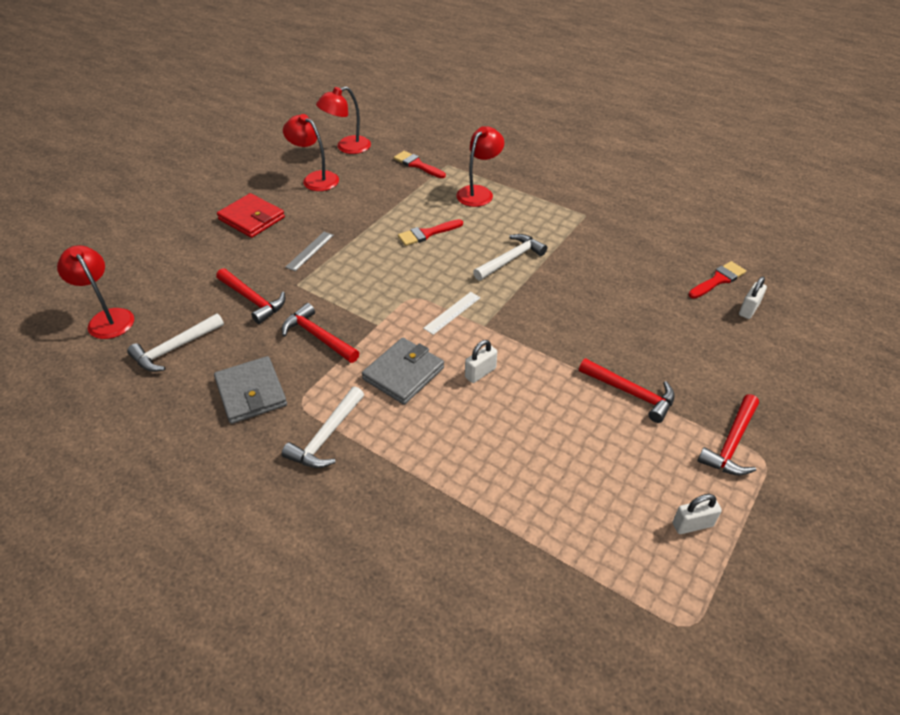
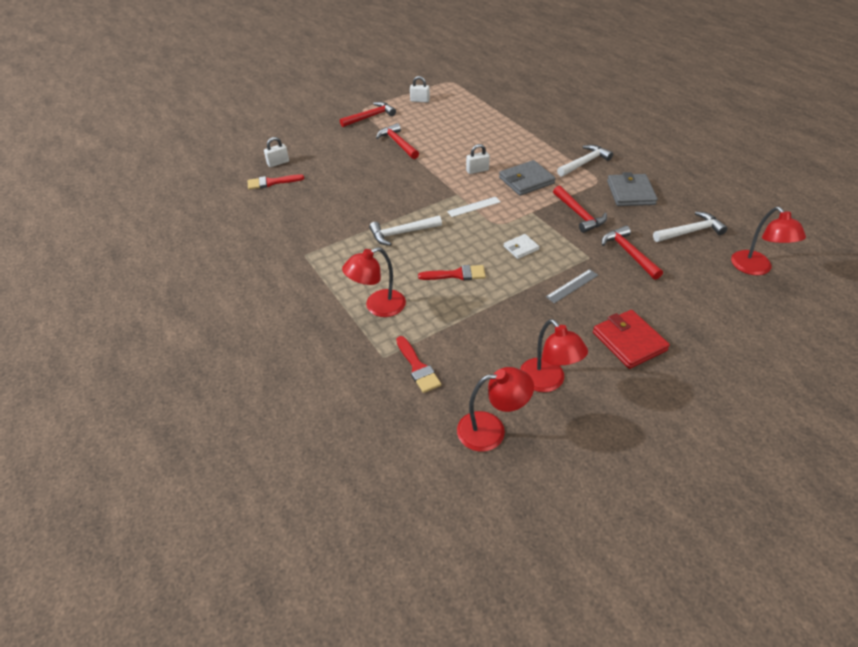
camera: 155 degrees left, 0 degrees up
none -> white wallet [504,234,540,259]

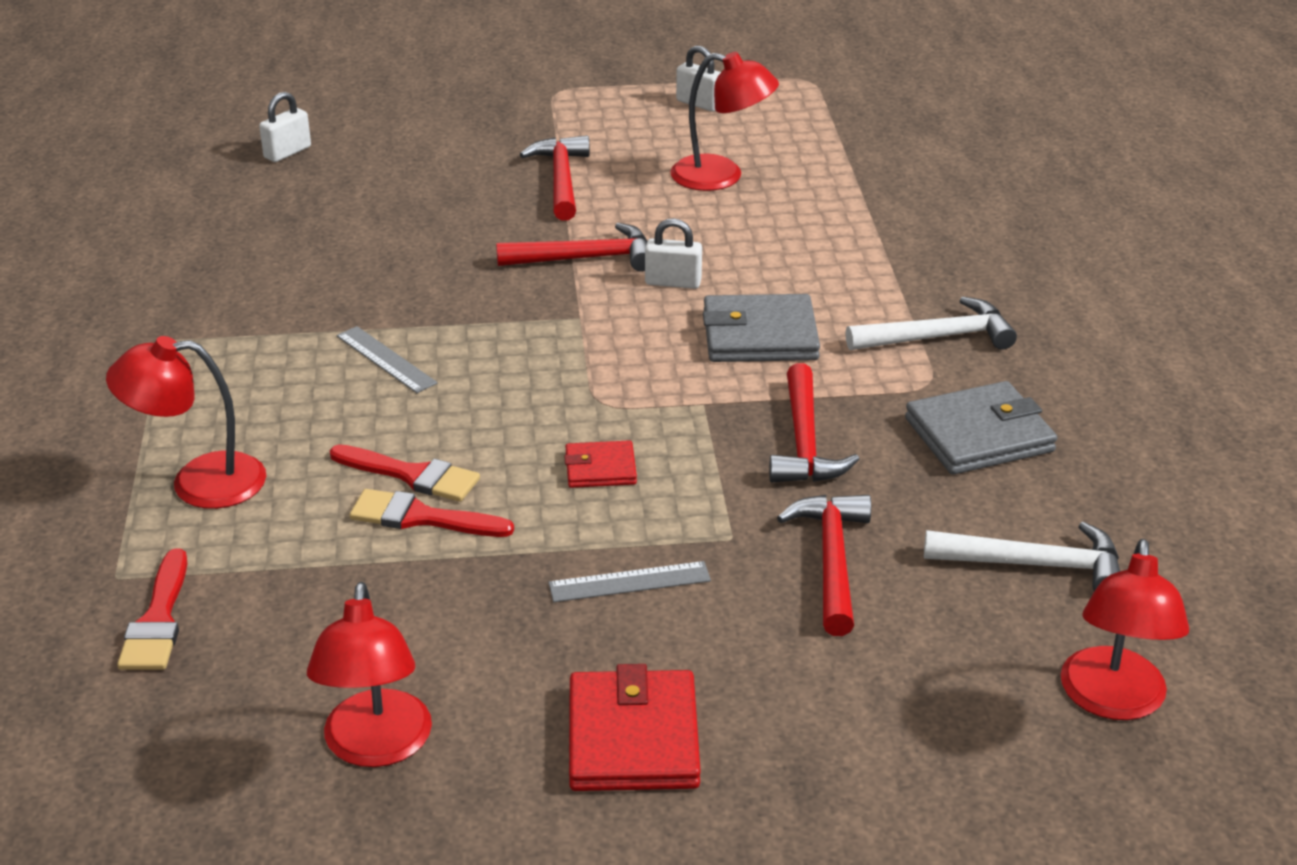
camera: 25 degrees right, 10 degrees down
red brush [248,174,304,190] -> red brush moved to [350,489,514,537]
white padlock [264,137,289,167] -> white padlock turned 45 degrees counterclockwise [259,92,311,162]
red hammer [340,102,396,127] -> red hammer moved to [496,223,647,272]
white hammer [369,216,442,246] -> grey ruler [337,326,437,393]
white ruler [447,197,501,217] -> none
red lamp [457,367,534,452] -> red lamp moved to [670,52,779,191]
white wallet [504,234,540,259] -> red wallet [564,440,637,488]
grey wallet [607,172,658,206] -> grey wallet turned 45 degrees clockwise [905,381,1057,475]

